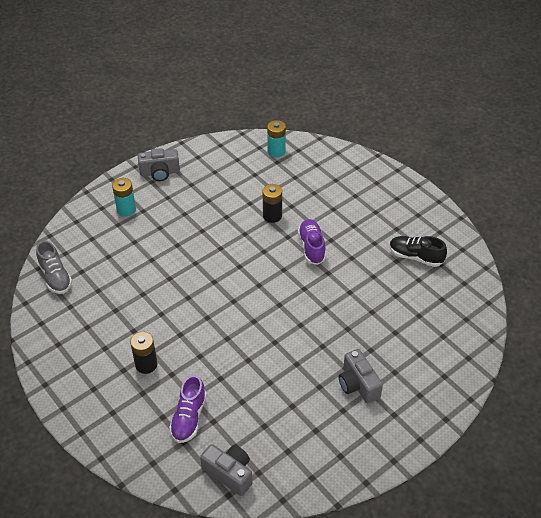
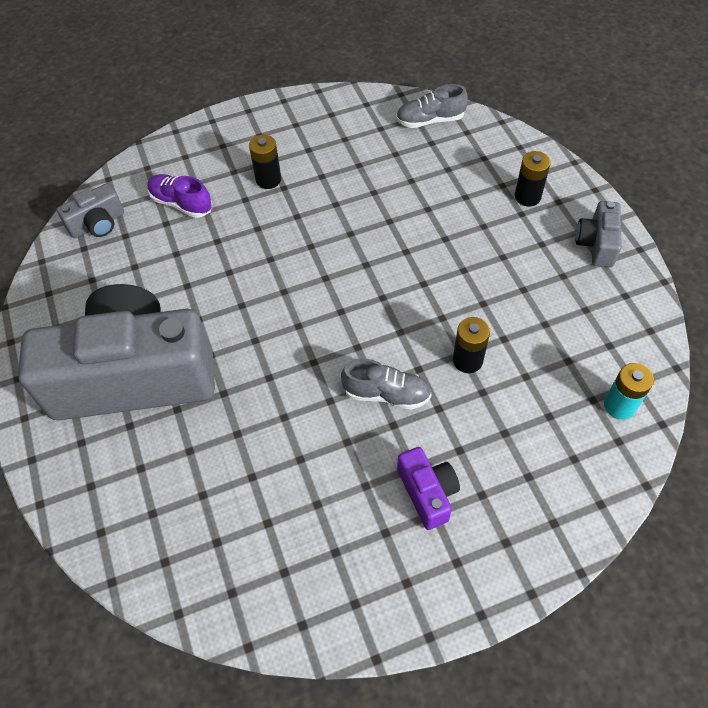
camera: 110 degrees right, 10 degrees up
turquoise battery [112,178,136,217] -> black battery [515,151,551,207]
purple shoe [298,219,326,265] -> grey shoe [341,358,432,410]
grey camera [339,349,383,403] -> grey camera [18,284,215,420], size x2.48
black shoe [389,236,447,267] -> none
none -> purple camera [397,447,460,530]

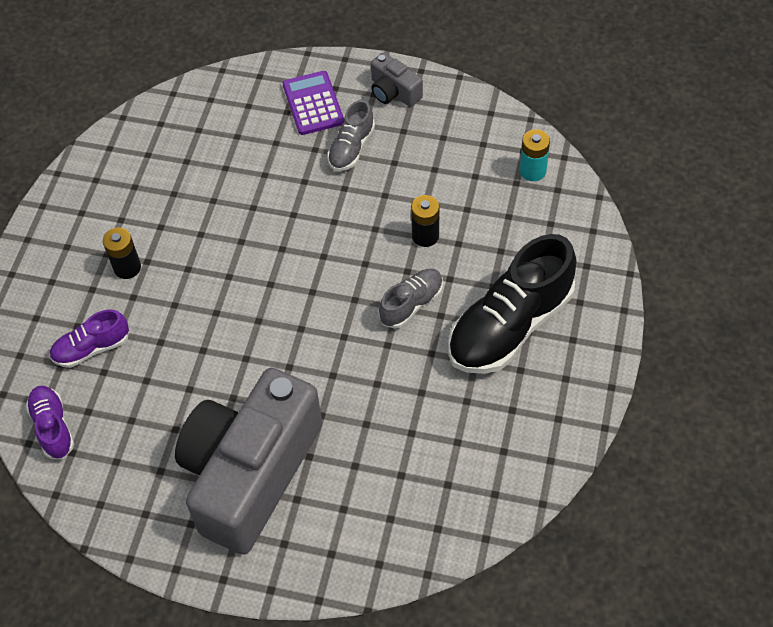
camera: 55 degrees left, 0 degrees up
grey camera [56,183,124,238] -> purple shoe [26,386,74,459]
grey shoe [396,84,468,128] -> grey shoe moved to [327,100,375,171]
purple camera [397,447,460,530] -> black shoe [449,234,577,374]
black battery [515,151,551,207] -> purple calculator [283,71,344,135]

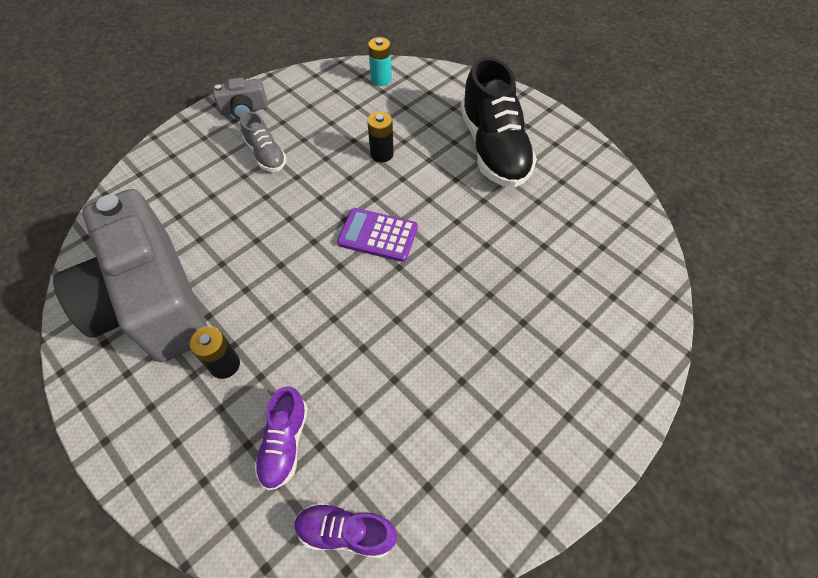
camera: 60 degrees left, 0 degrees up
grey camera [175,368,323,555] -> grey camera moved to [53,189,208,362]
purple calculator [283,71,344,135] -> purple calculator moved to [337,208,418,262]
grey shoe [379,269,443,329] -> none

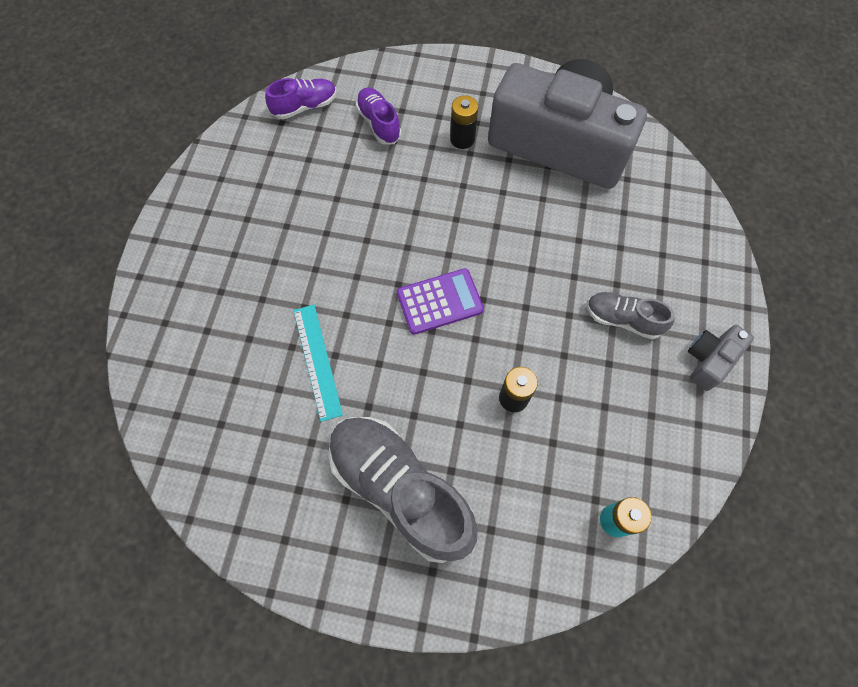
camera: 145 degrees right, 10 degrees up
black shoe [460,57,537,188] -> grey shoe [328,417,478,563]
none -> turquoise ruler [293,305,343,422]

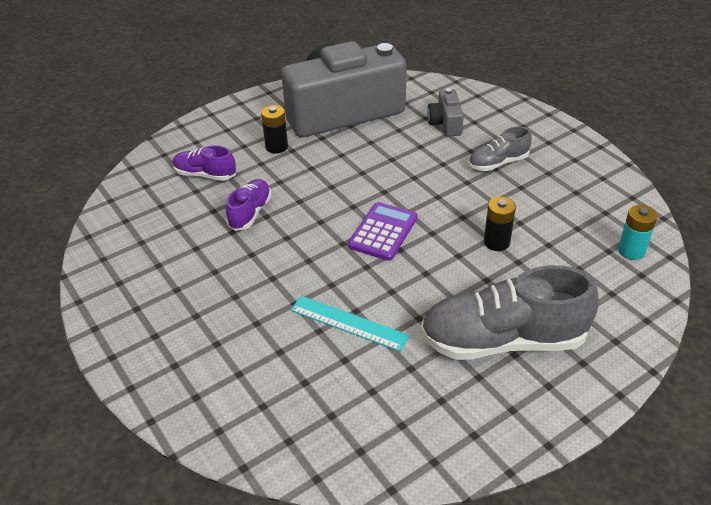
camera: 45 degrees left, 25 degrees down
purple shoe [265,78,337,119] -> purple shoe moved to [226,179,272,231]
grey camera [688,325,754,391] -> grey camera moved to [427,88,464,136]

